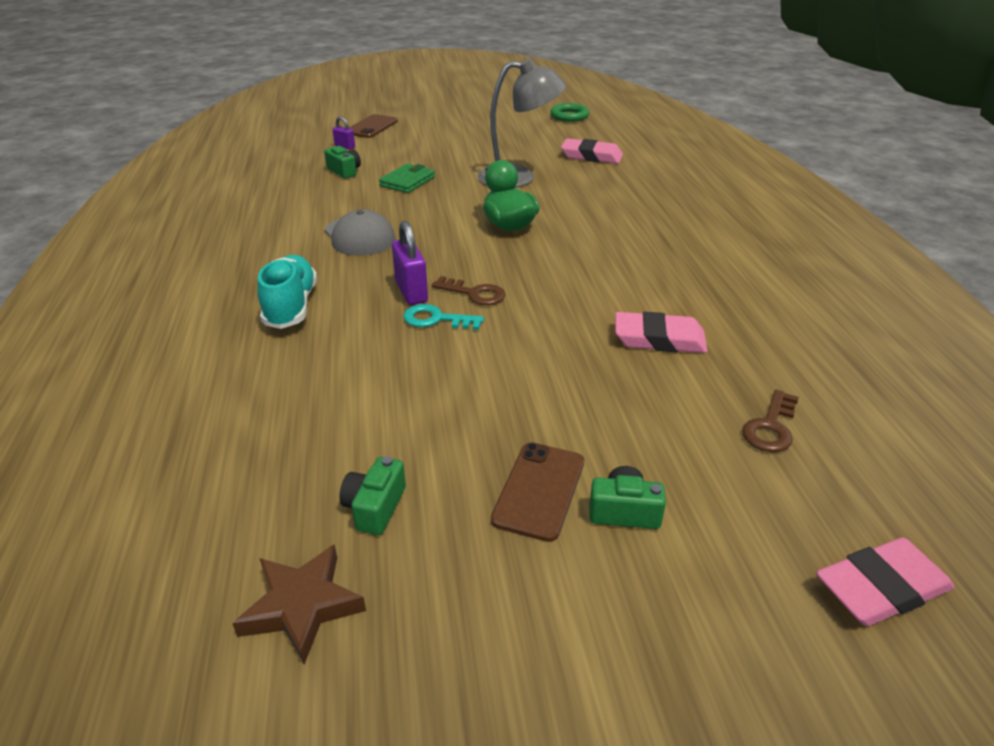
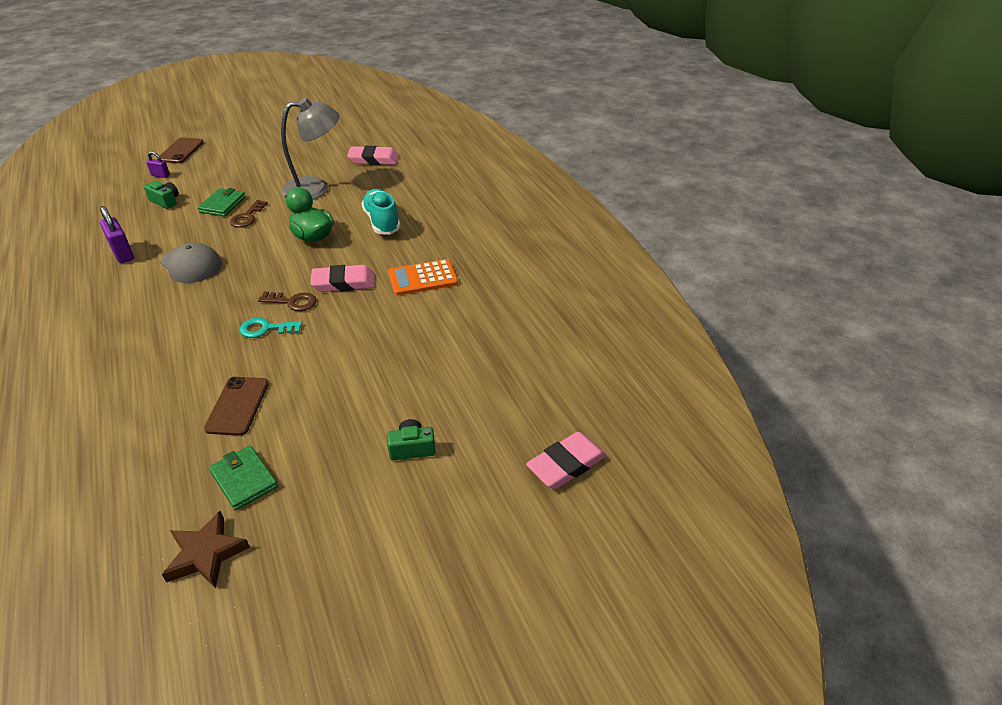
camera: 15 degrees left, 5 degrees up
turquoise shoe [257,255,317,329] -> turquoise shoe moved to [361,189,401,235]
green camera [339,456,406,535] -> green wallet [209,446,278,510]
purple padlock [392,221,428,305] -> purple padlock moved to [100,206,134,263]
brown phone [491,442,584,542] -> brown phone moved to [204,377,269,436]
green ring [550,103,589,122] -> none
pink eraser [615,312,708,353] -> pink eraser moved to [310,265,375,292]
brown key [742,390,799,452] -> brown key moved to [230,200,268,228]
none -> orange calculator [388,259,458,296]

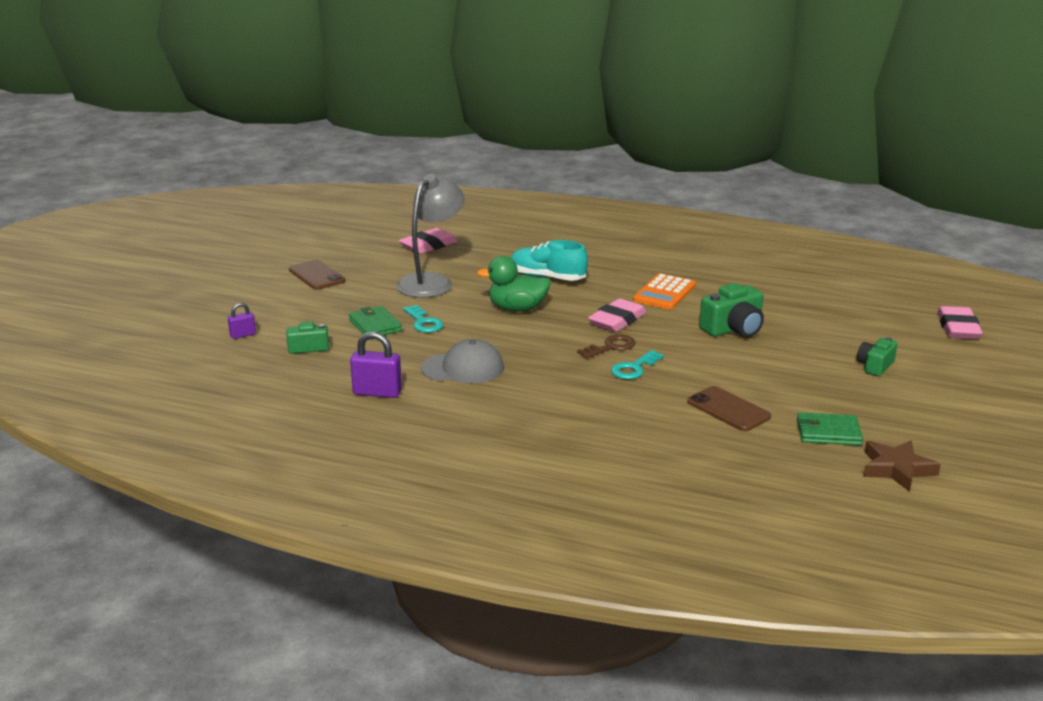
camera: 45 degrees left, 15 degrees down
brown phone [157,137,204,163] -> brown phone moved to [289,260,345,290]
brown key [230,200,268,228] -> turquoise key [403,305,444,333]
none -> green camera [699,283,764,337]

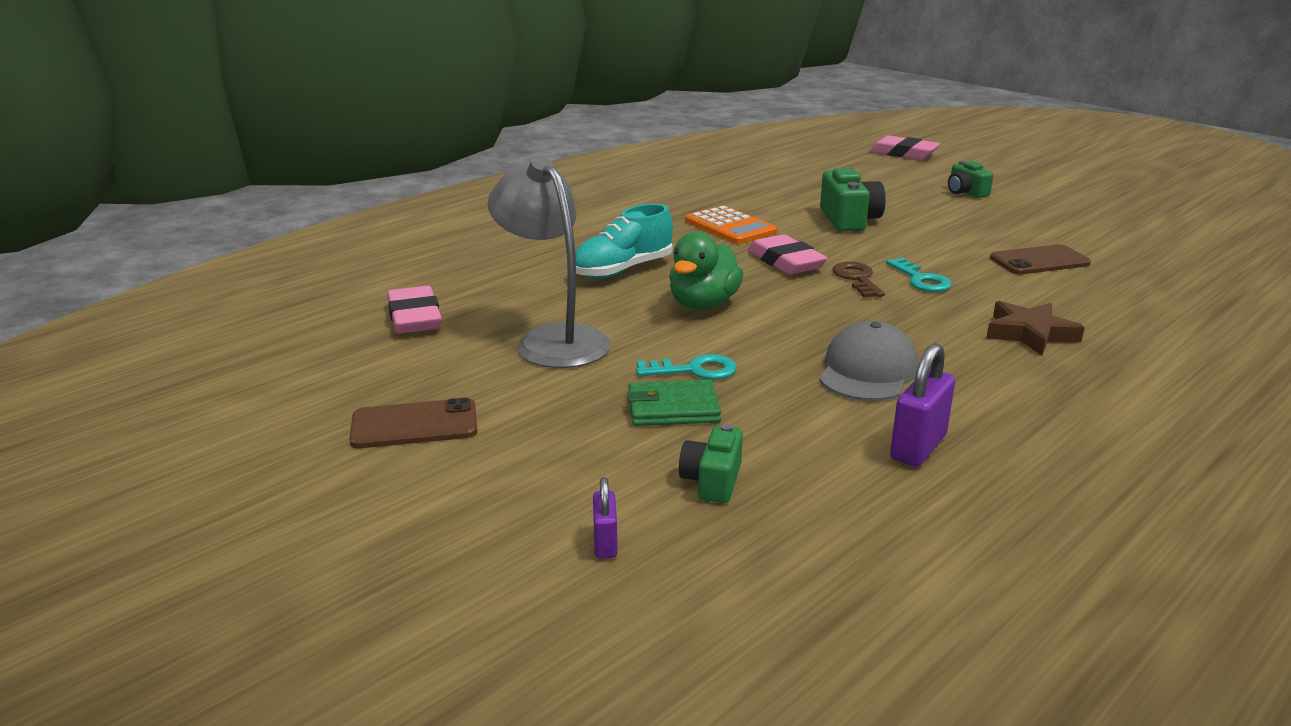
camera: 65 degrees left, 0 degrees up
green wallet [797,412,863,446] -> none
brown star [863,440,941,492] -> brown star moved to [986,301,1085,356]

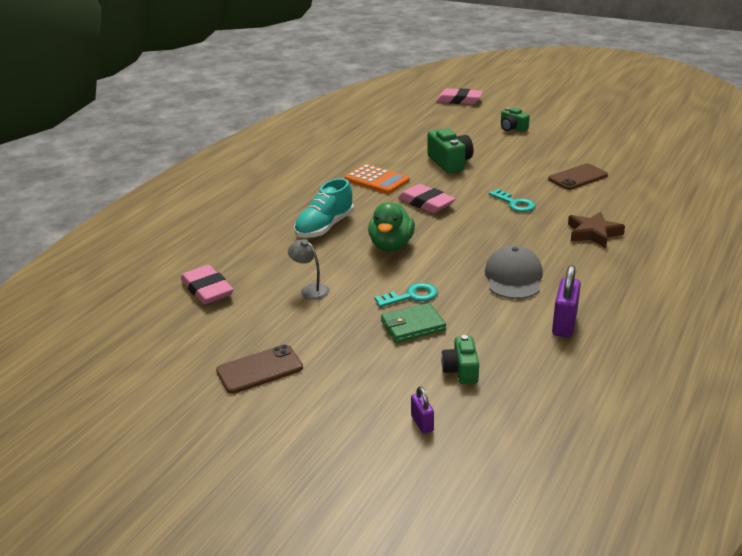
camera: 15 degrees left, 5 degrees up
grey lamp [488,156,611,368] -> grey lamp [288,239,330,300], size x0.46
brown key [832,262,885,297] -> none

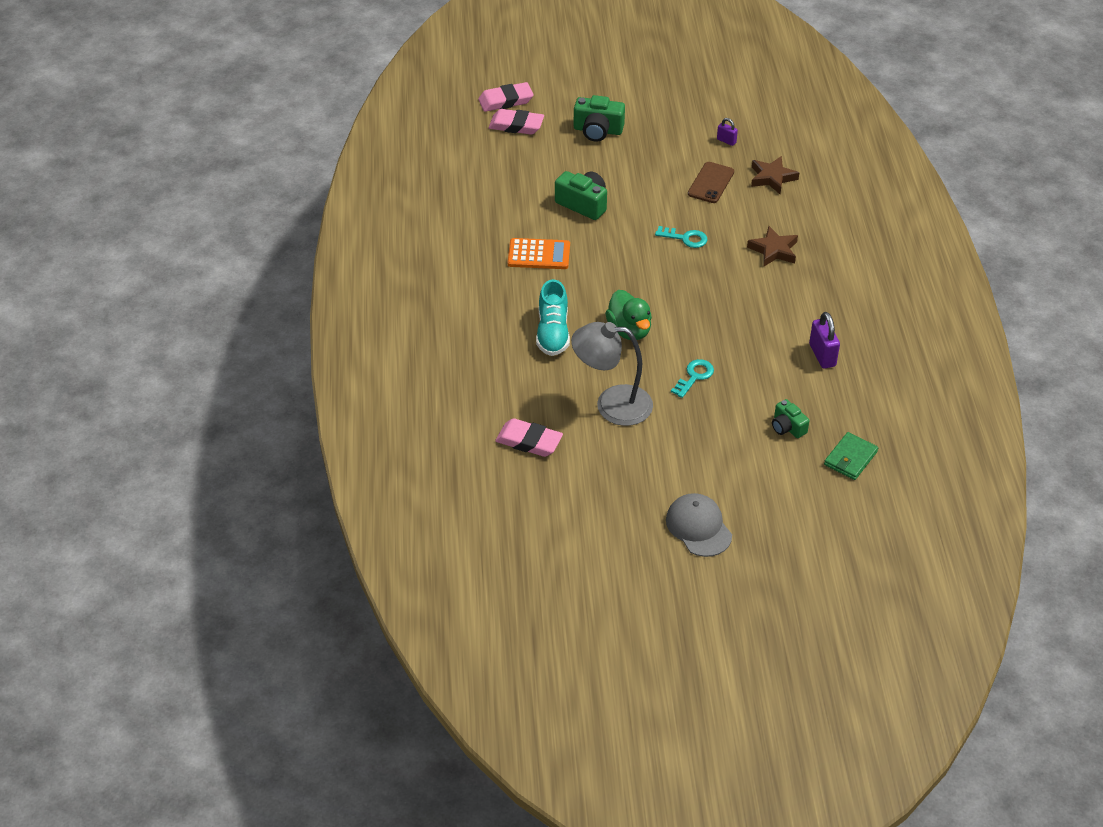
camera: 35 degrees left, 15 degrees up
brown phone [216,344,303,394] -> none
grey lamp [288,239,330,300] -> grey lamp [571,322,653,426], size x2.15
green wallet [381,303,446,343] -> green wallet moved to [824,432,878,480]
pink eraser [398,184,456,213] -> pink eraser moved to [489,109,544,135]
purple padlock [411,386,434,434] -> purple padlock moved to [717,118,738,146]
grey cap [485,245,543,299] -> grey cap moved to [666,493,732,557]
green camera [501,107,530,132] -> green camera [574,95,625,142], size x1.60
none -> brown star [751,156,799,194]

